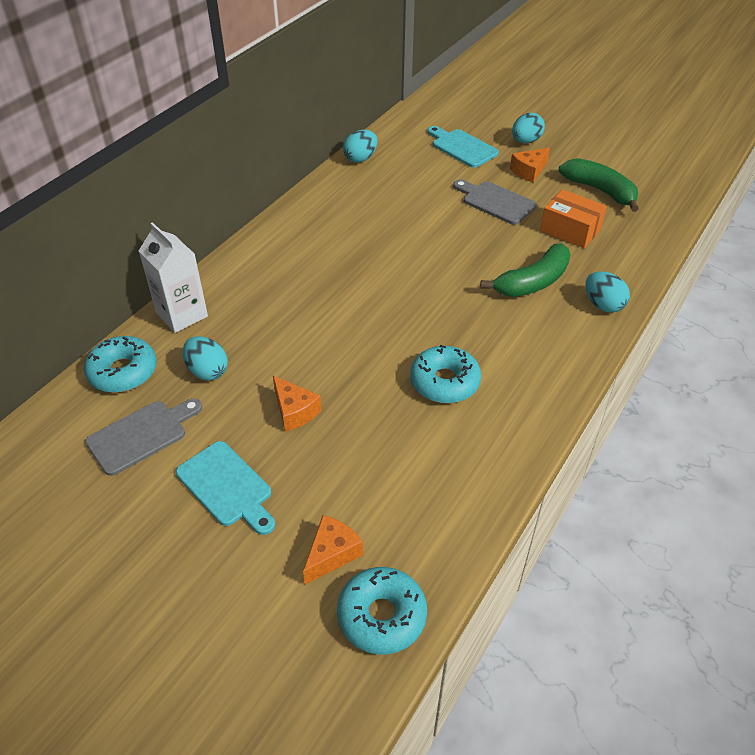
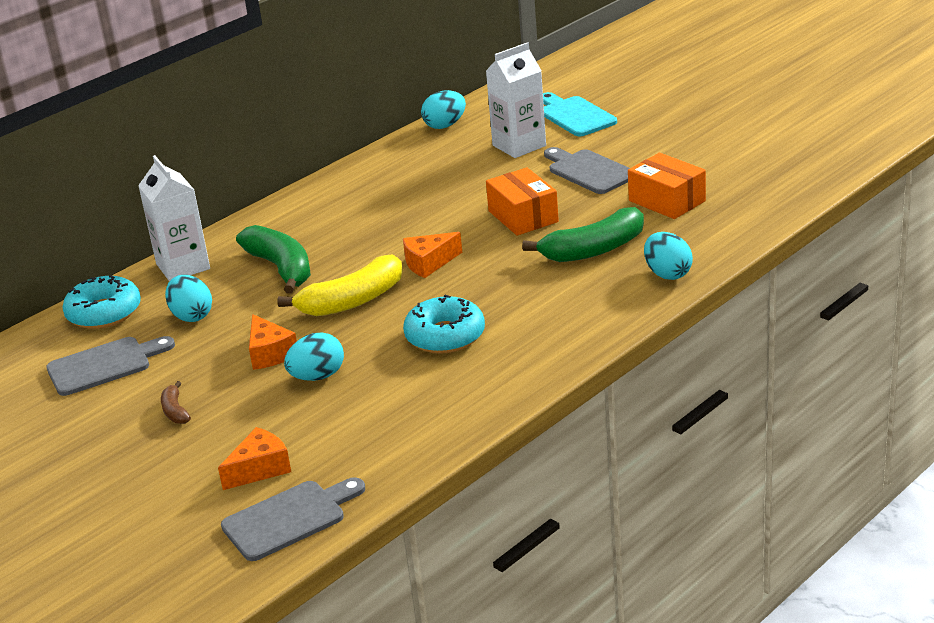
camera: 15 degrees right, 15 degrees down
turquoise cutting board [176,441,275,535] -> brown banana [161,381,191,424]
turquoise donut [337,567,427,655] -> grey cutting board [221,477,365,561]
orange cheese [510,147,550,182] -> orange cheese moved to [403,232,462,278]
turquoise egg [512,113,545,143] -> turquoise egg moved to [284,333,344,381]
green banana [559,158,639,212] -> green banana moved to [236,225,311,294]
none -> yellow banana [277,254,403,316]
none -> white carton [486,42,546,158]
none -> orange box [486,167,559,236]

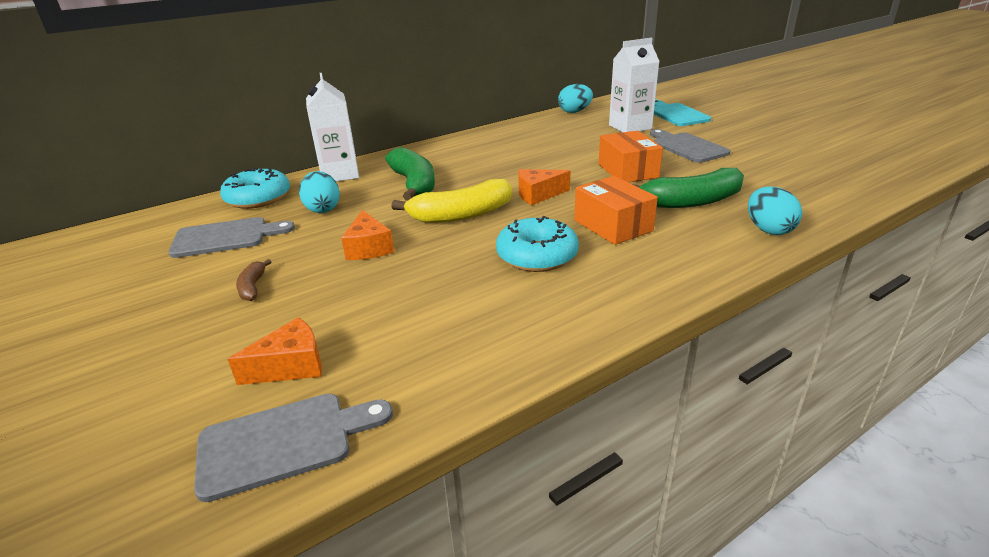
camera: 10 degrees right, 0 degrees up
turquoise egg [284,333,344,381] -> none
orange box [628,153,706,219] -> orange box moved to [574,176,658,245]

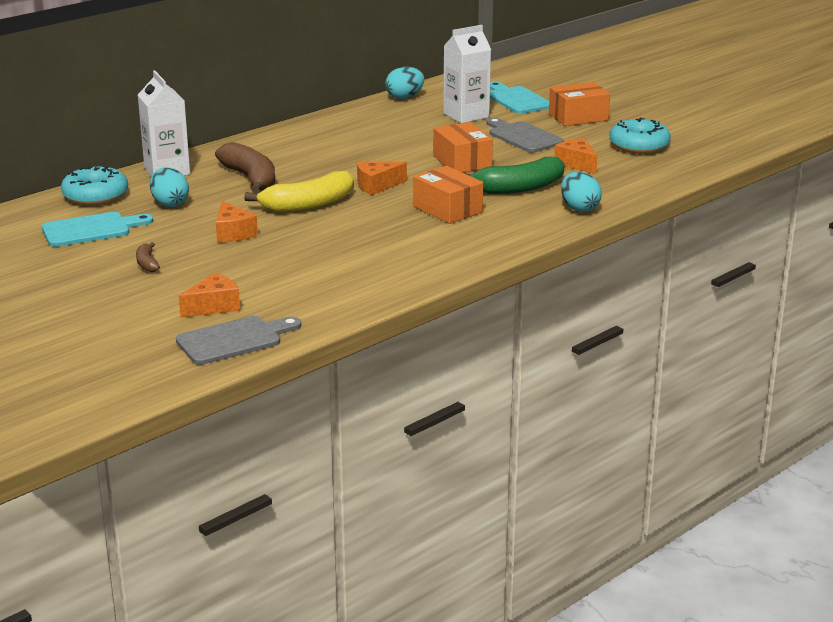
camera: 10 degrees left, 5 degrees down
grey cutting board [168,217,295,258] -> turquoise cutting board [42,212,153,247]
green banana [385,147,435,201] -> brown banana [215,142,275,193]
turquoise donut [496,216,579,272] -> turquoise donut moved to [609,118,671,154]
none -> orange box [549,82,610,126]
none -> orange cheese [554,138,597,174]

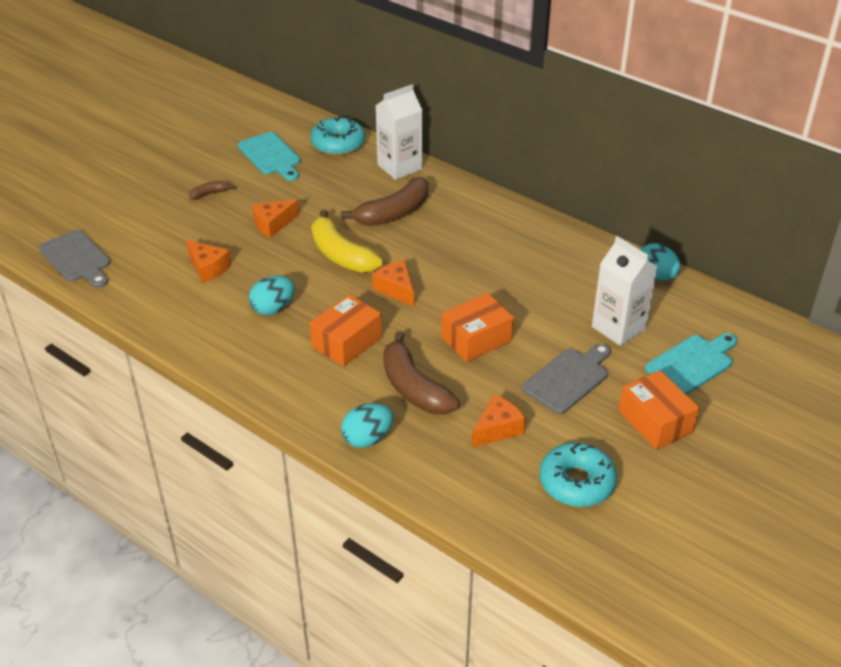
camera: 80 degrees right, 15 degrees up
turquoise egg [150,167,189,207] -> turquoise egg moved to [249,276,294,315]
orange cheese [179,273,240,318] -> orange cheese moved to [186,240,231,283]
green banana [464,157,565,194] -> brown banana [383,331,460,415]

